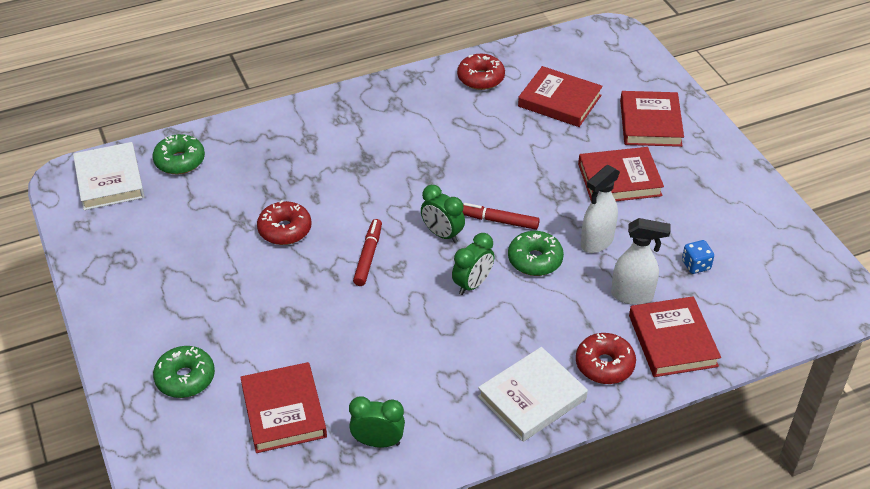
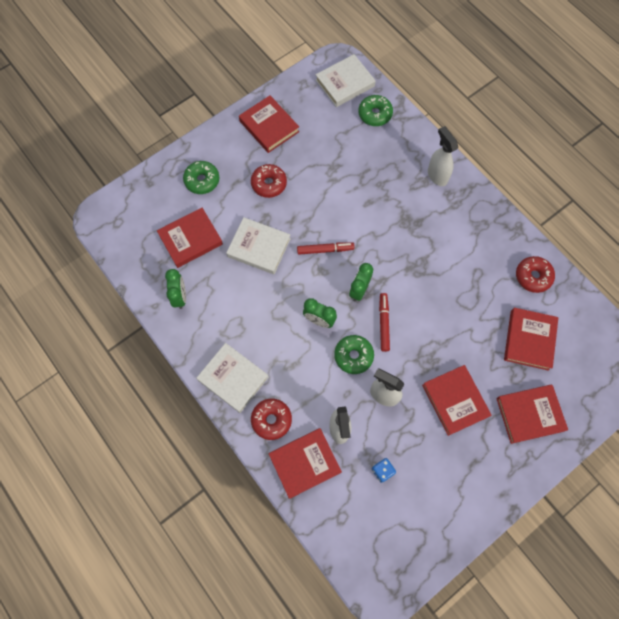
camera: 75 degrees right, 25 degrees up
red donut [257,200,311,245] -> red donut moved to [251,164,287,198]
none -> white book [226,217,291,274]
none -> red book [239,95,299,153]
none -> white spray bottle [428,126,458,186]

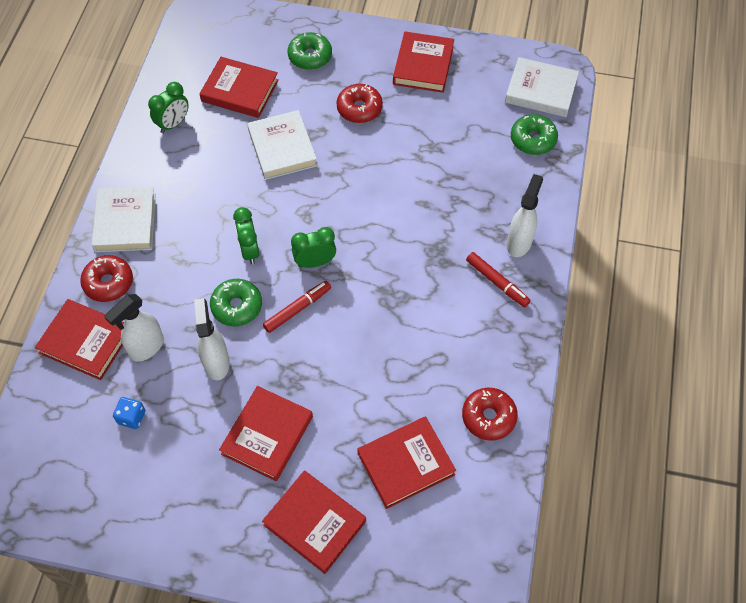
camera: 50 degrees right, 10 degrees down
red marker [297,242,355,255] -> red marker moved to [466,252,531,307]

